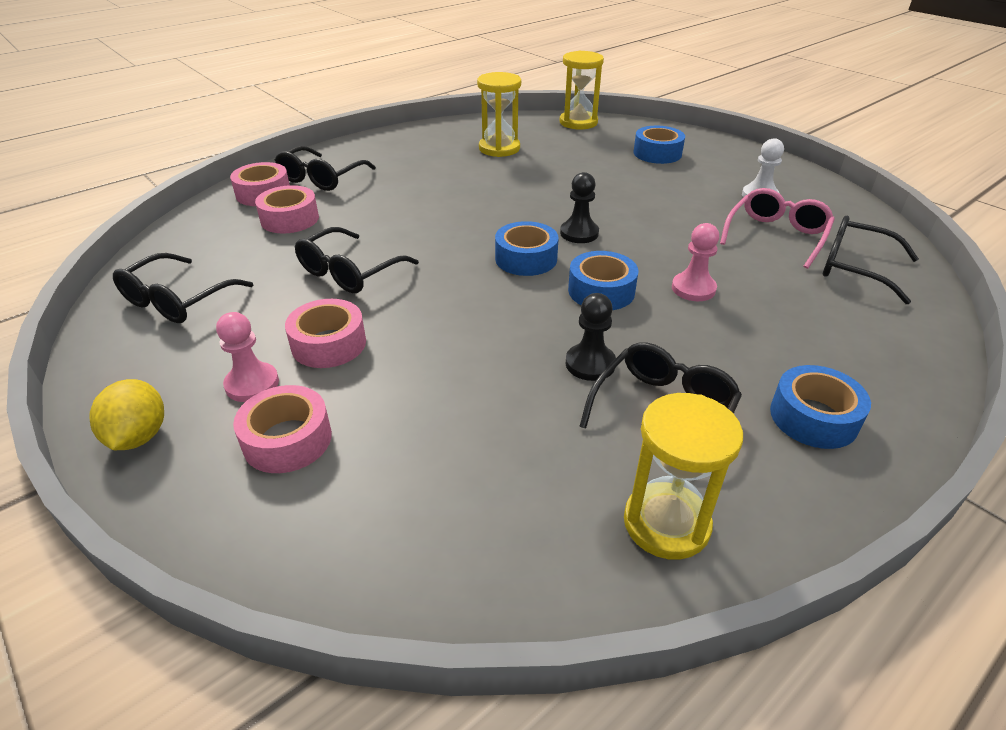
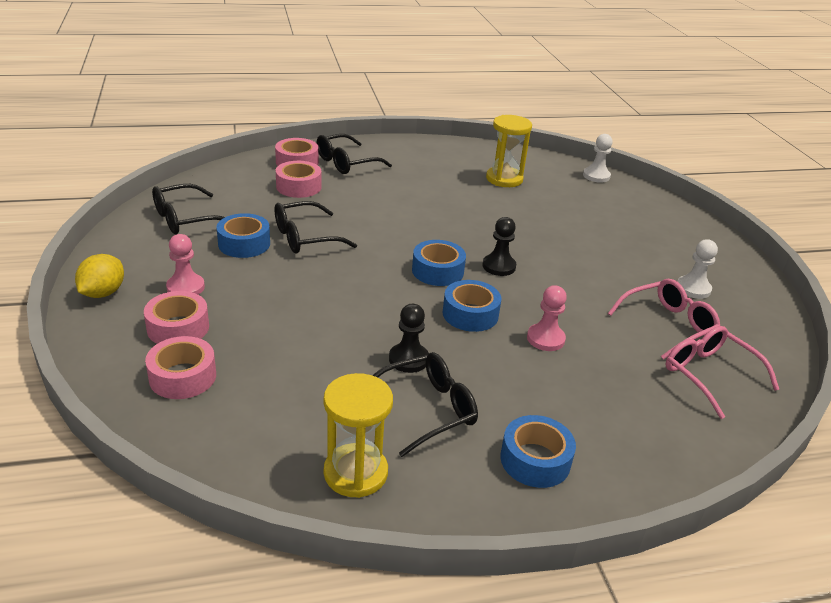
camera: 25 degrees right, 5 degrees down
pink tape [285,299,366,368] -> pink tape moved to [145,336,216,399]
yellow hourglass [560,51,604,129] -> white pawn [583,134,613,183]
blue tape [634,126,685,164] -> blue tape moved to [217,213,270,258]
black glasses [823,216,919,304] -> pink glasses [665,326,780,419]

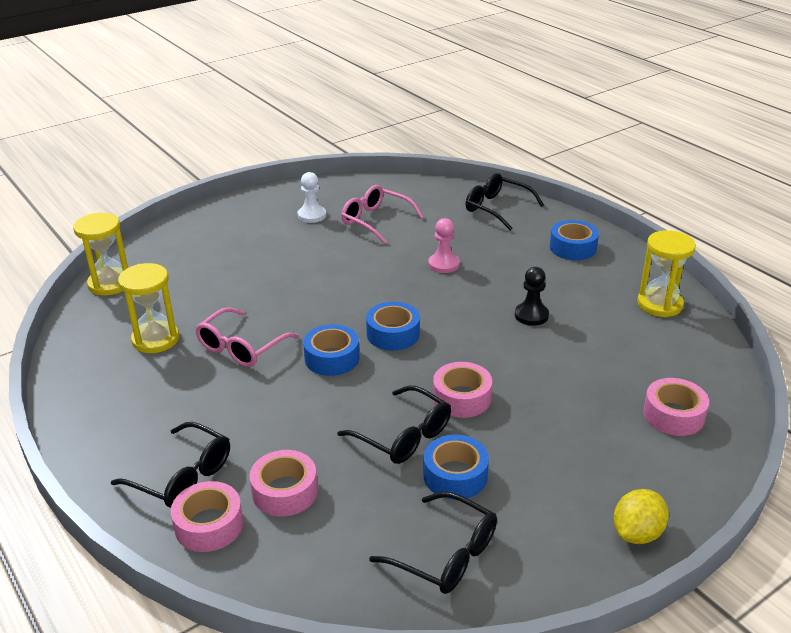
camera: 110 degrees left, 0 degrees up
yellow lemon [75,254,124,298] -> yellow lemon turned 45 degrees counterclockwise [613,489,669,544]
pink tape [144,291,209,344] -> pink tape moved to [433,362,492,418]
pink pawn [166,234,205,295] -> none
black glasses [373,352,478,457] -> black glasses moved to [465,173,544,231]
blue tape [443,280,501,332] -> blue tape moved to [303,324,360,376]
black pawn [482,217,516,276] -> none
white pawn [583,134,613,183] -> yellow hourglass [73,213,128,295]
pink glasses [665,326,780,419] -> pink glasses moved to [195,307,299,367]

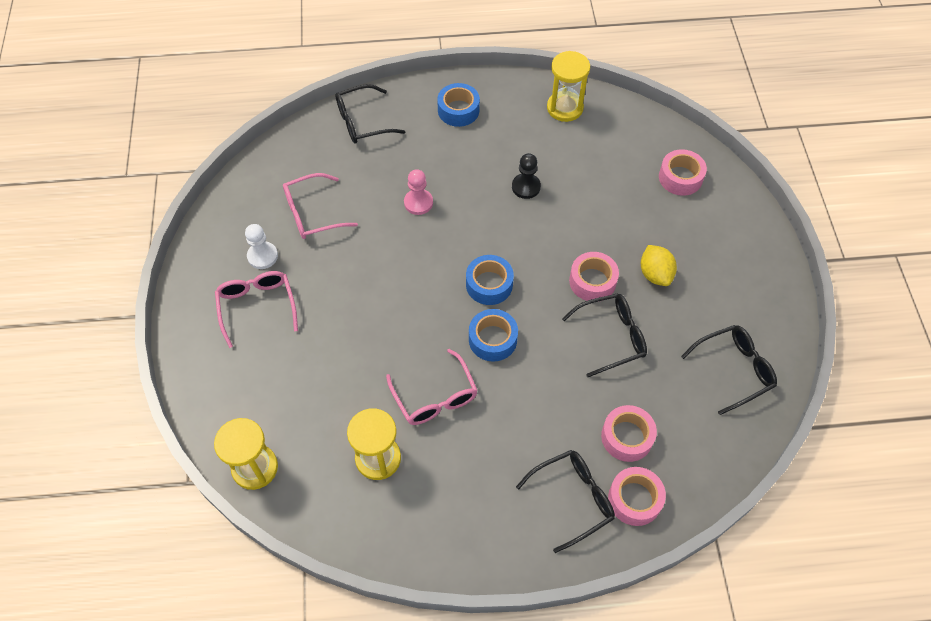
camera: 60 degrees left, 25 degrees up
blue tape [423,435,489,500] -> none
yellow lemon [613,489,669,544] -> yellow lemon moved to [641,245,677,286]
none -> pink glasses [215,271,298,348]

